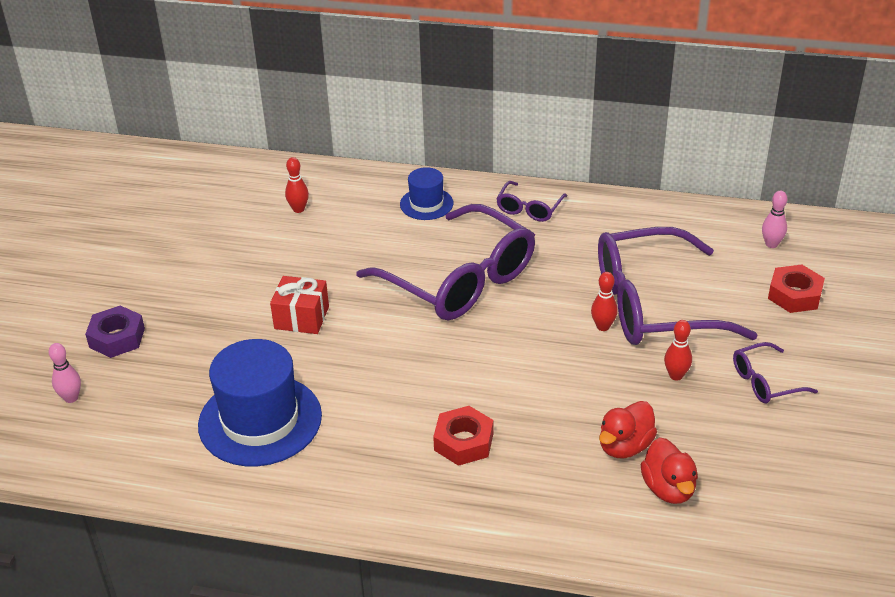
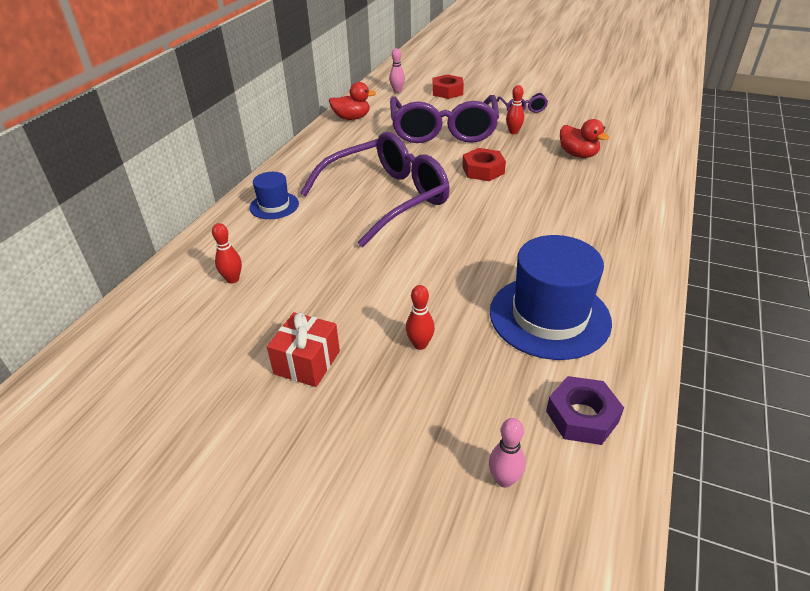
camera: 80 degrees left, 0 degrees up
purple nut [85,305,145,358] -> purple nut moved to [546,376,624,445]
red gift [270,276,329,334] -> red gift moved to [267,312,340,387]
red nut [433,406,493,466] -> red nut moved to [462,148,506,181]
purple glasses [496,181,567,222] -> none
red bowling pin [591,272,618,331] -> red bowling pin moved to [406,285,435,350]
red duck [640,437,698,504] -> red duck moved to [329,82,376,120]

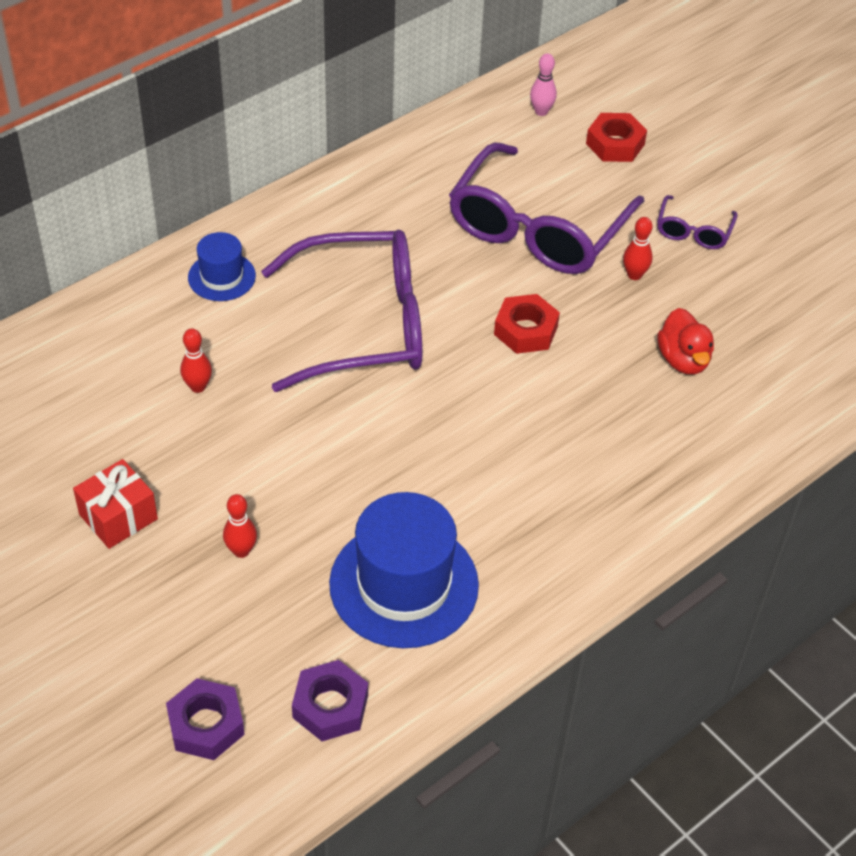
camera: 25 degrees right, 10 degrees up
red bowling pin [212,223,242,284] -> red bowling pin moved to [180,328,212,393]
red duck [329,82,376,120] -> none
pink bowling pin [489,418,526,488] -> purple nut [166,678,245,760]

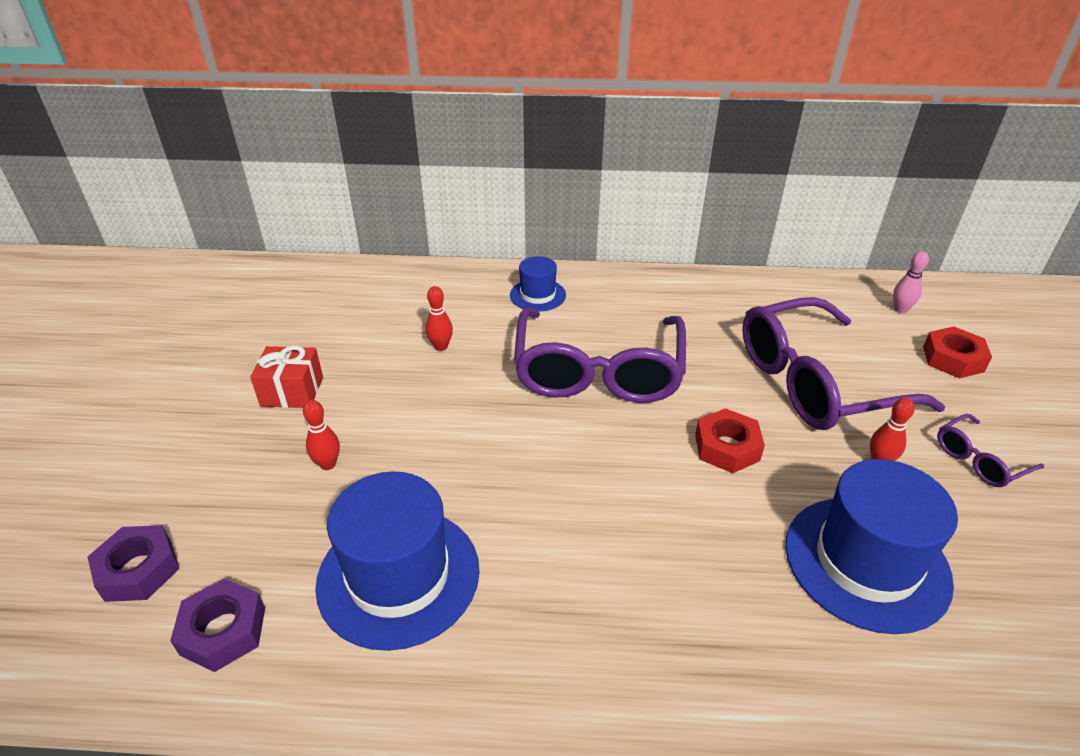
camera: 45 degrees right, 10 degrees down
purple glasses [261,230,422,392] -> purple glasses turned 60 degrees clockwise [514,308,686,403]
red duck [657,308,714,374] -> blue hat [785,459,958,634]

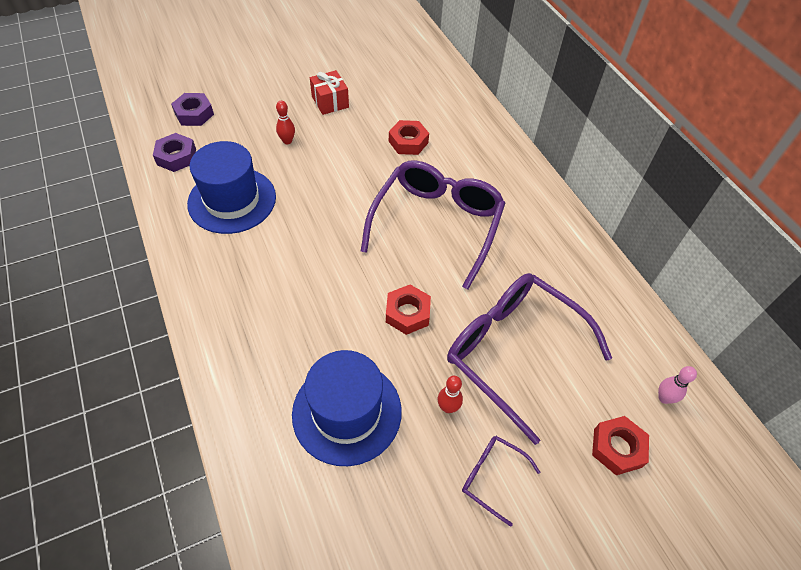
camera: 60 degrees right, 15 degrees up
red bowling pin [426,286,453,351] -> red nut [389,120,429,155]
blue hat [510,256,566,312] -> none
purple glasses [514,308,686,403] -> purple glasses turned 135 degrees clockwise [361,160,505,290]

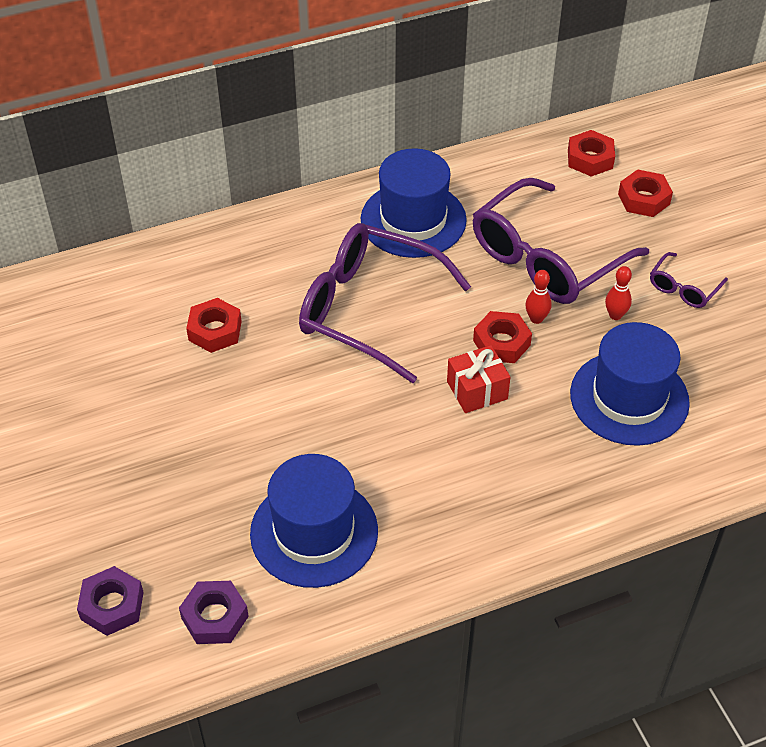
camera: 85 degrees left, 5 degrees down
red bowling pin [276,101,295,144] -> red bowling pin moved to [525,270,552,324]
red gift [310,70,349,115] -> red gift moved to [447,345,510,413]
pink bowling pin [658,366,697,404] -> red nut [568,130,615,177]
none -> blue hat [361,148,467,258]

